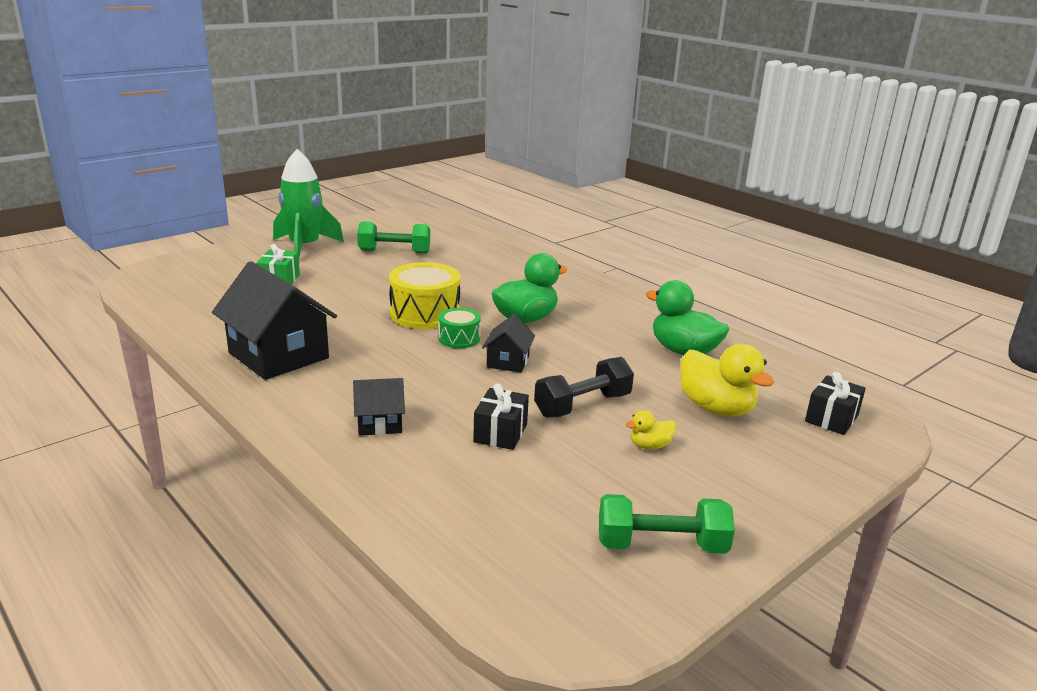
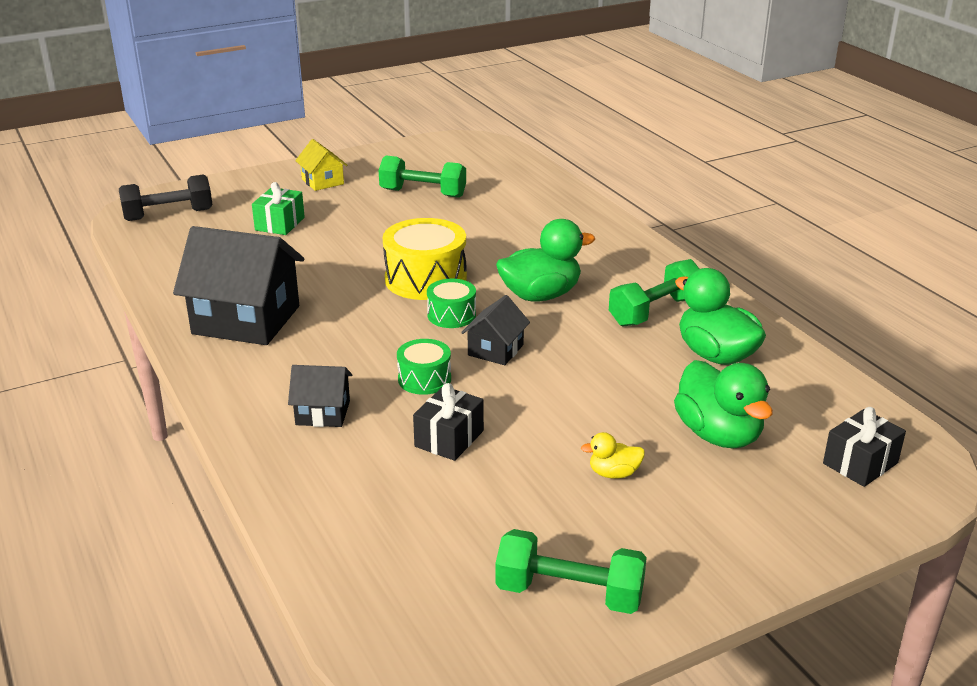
camera: 15 degrees right, 5 degrees up
black house [212,261,337,380] -> black house turned 45 degrees counterclockwise [173,226,304,345]
green rocket [273,149,344,258] -> yellow house [295,139,347,191]
black dumbbell [534,357,634,418] -> black dumbbell moved to [119,175,213,221]
yellow duck [680,344,774,416] -> green duck [674,360,773,449]
none -> green drum [397,339,451,395]
none -> green dumbbell [609,259,699,327]

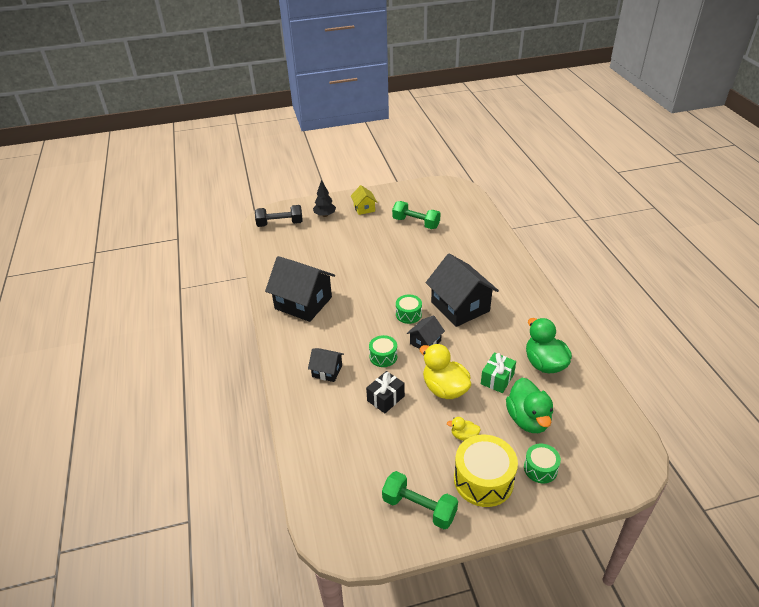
camera: 15 degrees right, 10 degrees up
green gift [252,182,305,235] -> green gift moved to [481,352,516,393]
yellow drum [383,218,467,300] -> yellow drum moved to [454,435,518,507]
green duck [496,219,595,301] -> black house [426,254,499,327]
green dumbbell [609,259,699,327] -> none
black gift [823,407,906,487] -> none
none -> black tree [313,180,336,217]
none -> yellow duck [420,344,471,399]
none -> green drum [524,444,561,483]

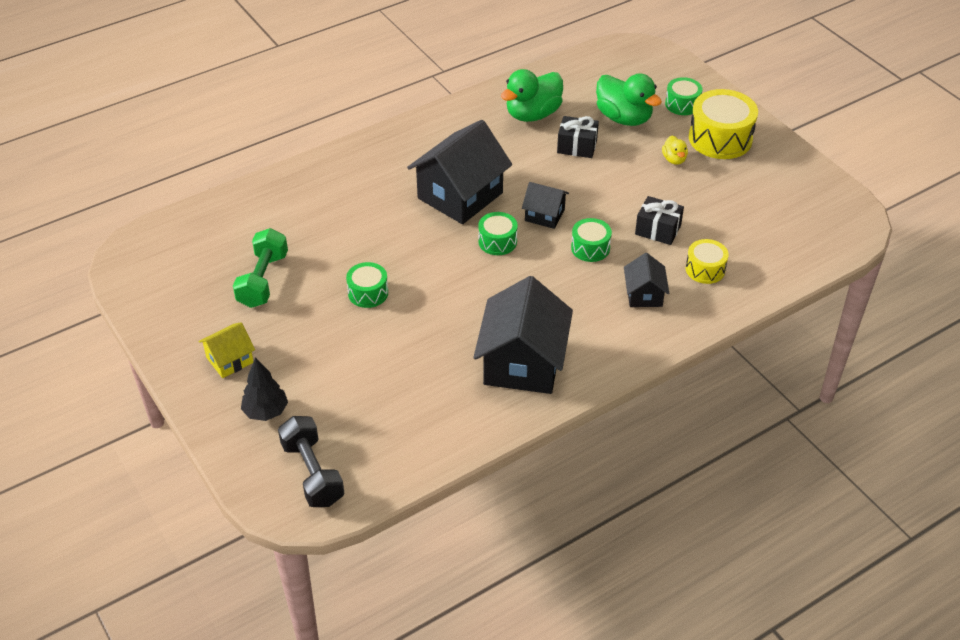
camera: 110 degrees left, 5 degrees up
green dumbbell [382,471,458,529] -> none
yellow duck [420,344,471,399] -> none
green gift [481,352,516,393] -> black gift [557,116,599,158]
green duck [506,378,553,433] -> green duck turned 75 degrees clockwise [596,74,662,126]
none -> green drum [346,262,388,308]
none -> yellow drum [686,239,729,284]

